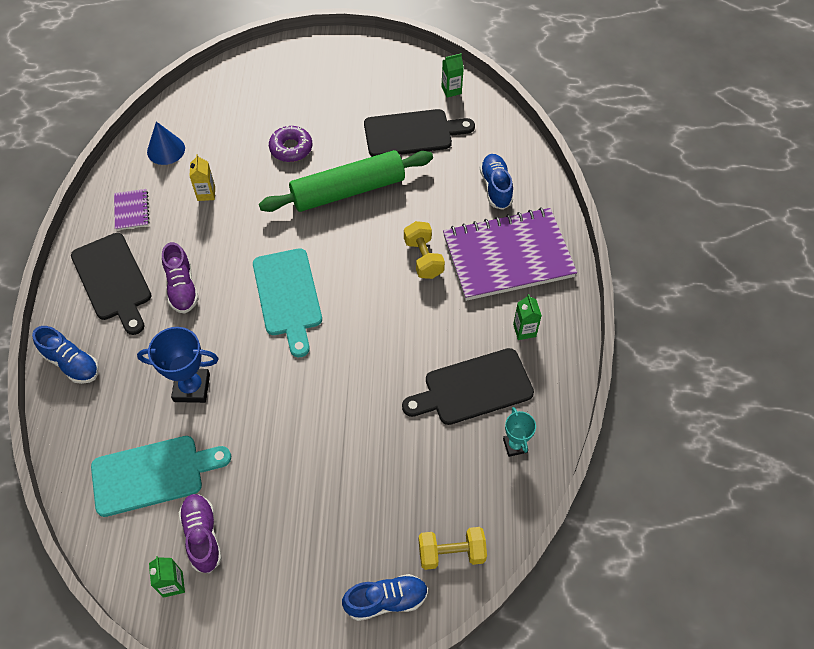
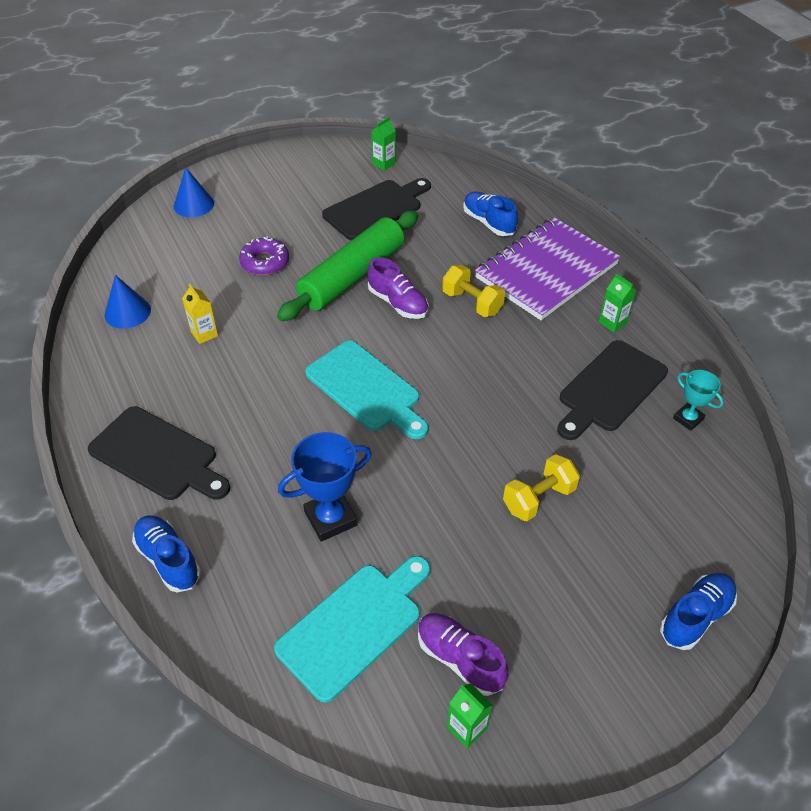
camera: 30 degrees left, 10 degrees down
blue shoe [32,326,99,384] -> blue shoe turned 135 degrees counterclockwise [132,515,201,592]
purple notebook [114,189,150,230] -> none
purple shoe [162,242,199,314] -> purple shoe moved to [368,257,429,319]
yellow dumbbell [419,527,487,570] -> yellow dumbbell moved to [503,454,580,521]
none -> blue cone [174,167,214,217]

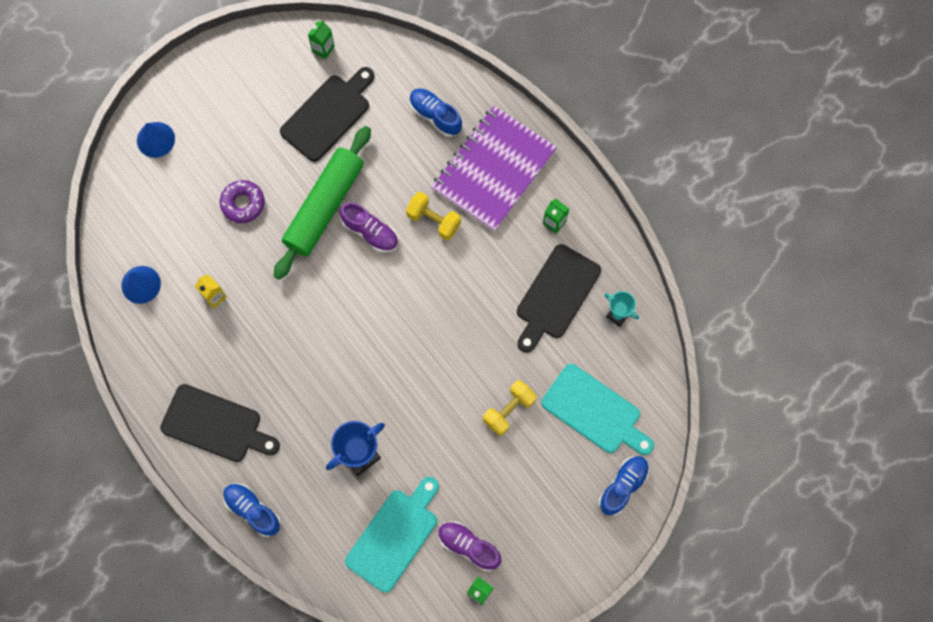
camera: 10 degrees left, 25 degrees up
turquoise cutting board [305,341,428,439] -> turquoise cutting board moved to [541,364,654,455]

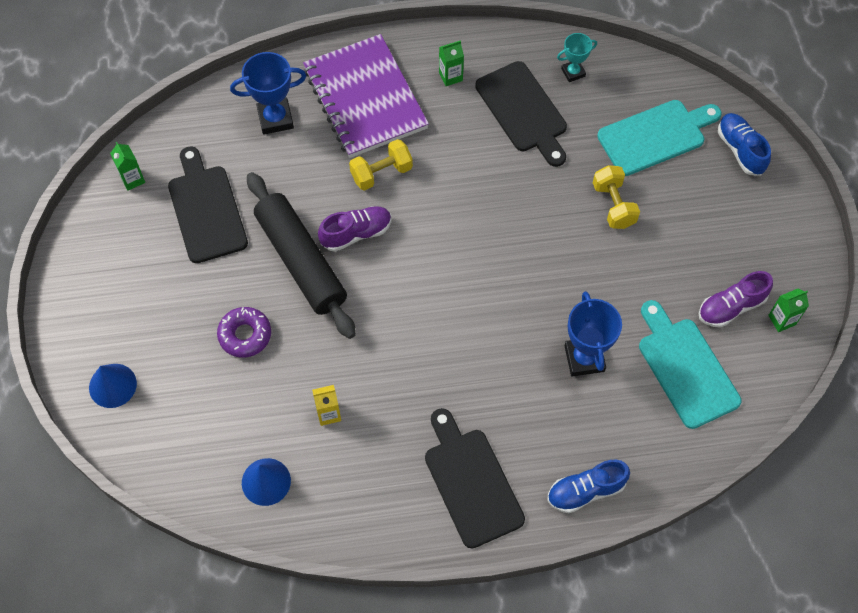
camera: 60 degrees left, 10 degrees down
black cutting board [160,384,280,462] -> black cutting board turned 75 degrees counterclockwise [425,408,525,548]
green rolling pin [274,126,371,280] -> black rolling pin [247,172,356,339]
blue shoe [409,88,462,137] -> blue trophy [230,52,306,135]

